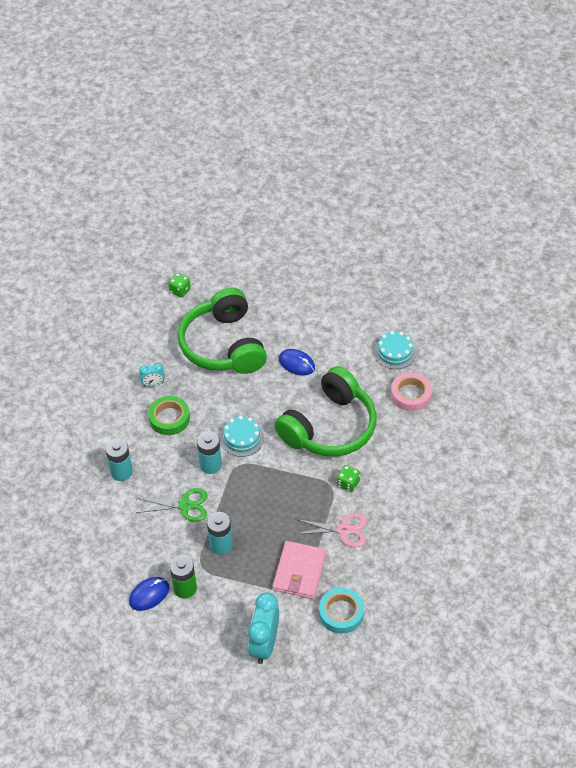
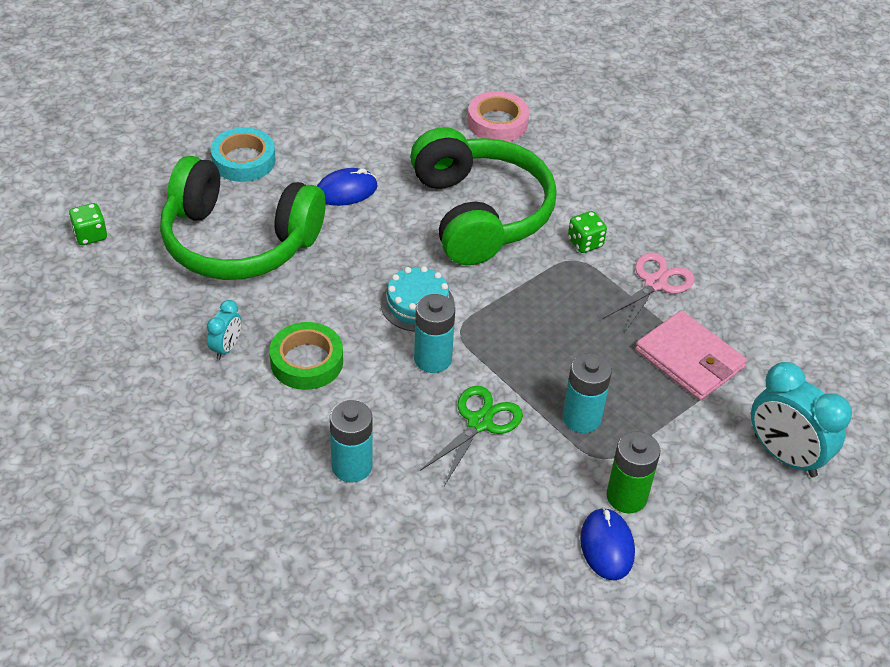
camera: 60 degrees left, 5 degrees down
turquoise tape [319,588,364,634] -> turquoise tape moved to [211,127,276,182]
turquoise cake [374,331,416,369] -> none

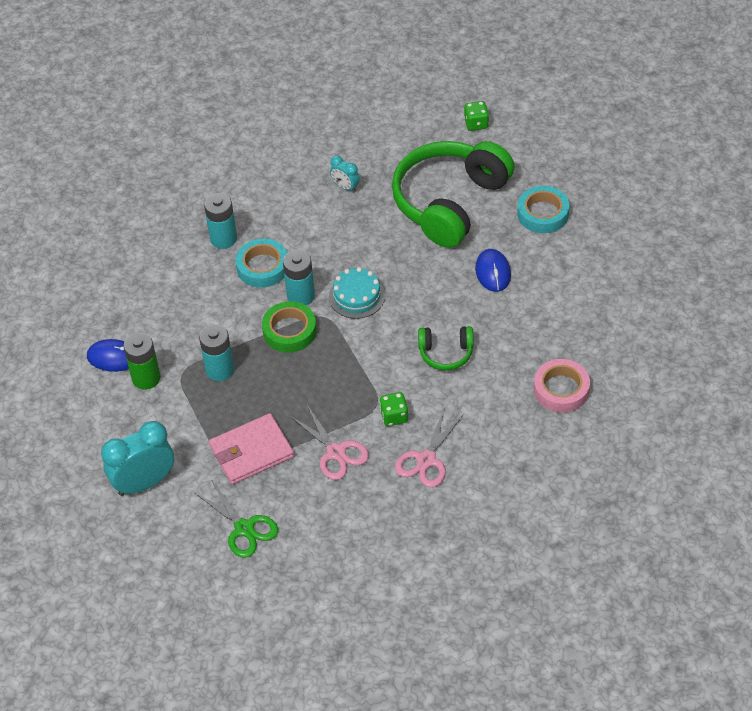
camera: 110 degrees right, 5 degrees up
green tape [270,322,343,390] -> green tape moved to [262,301,316,353]
green headphones [410,127,557,265] -> green headphones [418,326,474,371], size x0.45
green scissors [420,386,523,486] -> green scissors moved to [195,481,278,558]
none -> turquoise tape [236,239,287,288]
none -> pink scissors [395,407,464,487]

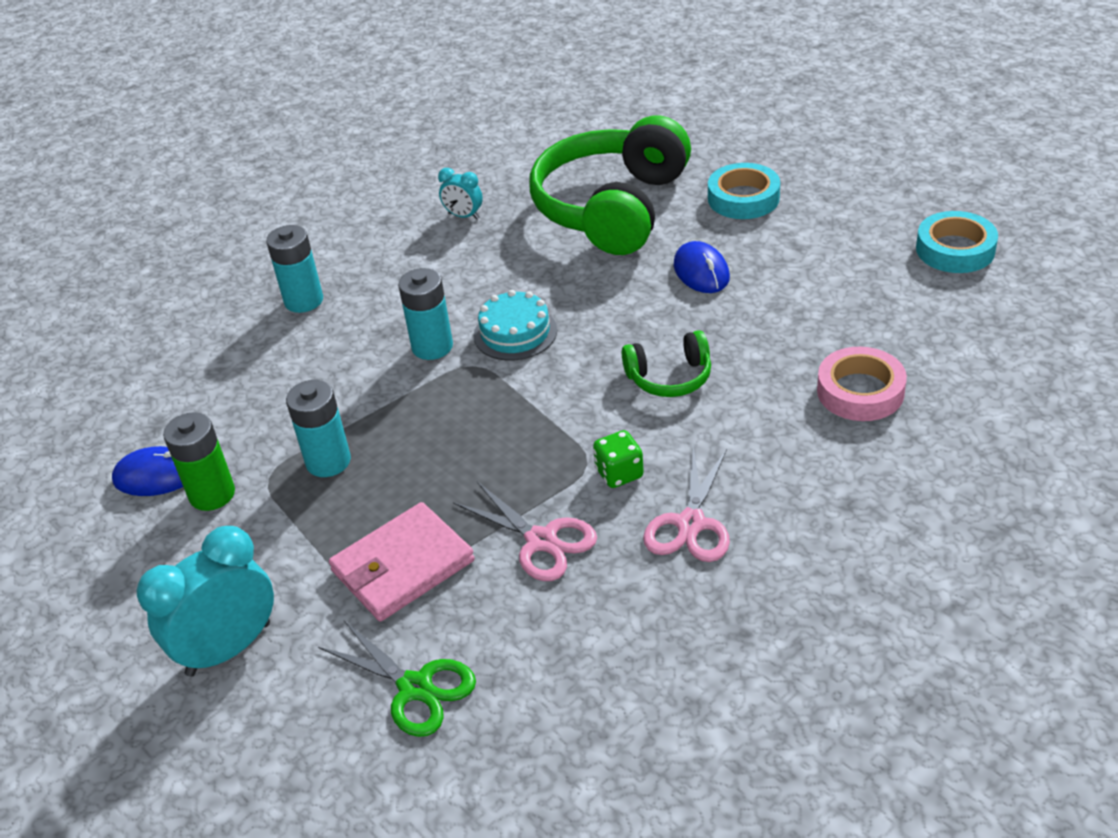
camera: 10 degrees left, 10 degrees down
turquoise tape [236,239,287,288] -> turquoise tape moved to [916,211,998,273]
green tape [262,301,316,353] -> none
green dice [464,101,489,131] -> none

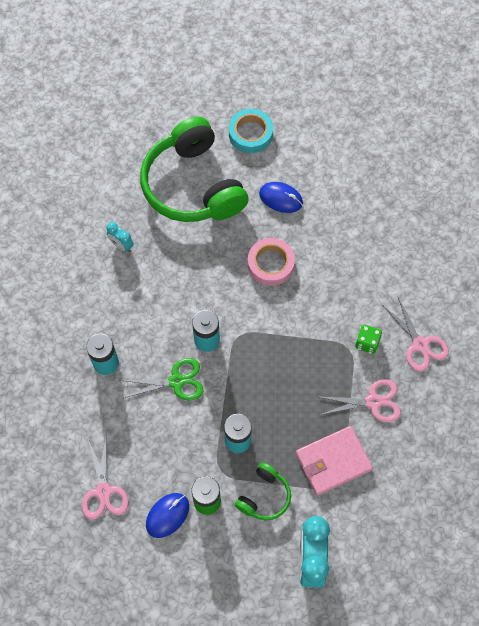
camera: 50 degrees left, 25 degrees up
green scissors [318,621,476,737] -> green scissors moved to [120,358,203,400]
pink wallet [329,502,475,622] -> pink wallet turned 60 degrees clockwise [296,426,373,496]
turquoise clock [438,168,483,219] -> turquoise clock turned 60 degrees clockwise [106,222,134,252]
turquoise cake [474,290,557,361] -> none
green headphones [622,330,711,397] -> green headphones moved to [235,463,291,520]
pink tape [817,347,907,421] -> pink tape moved to [248,238,295,286]
turquoise tape [916,211,998,273] -> none
none -> pink scissors [82,438,129,520]

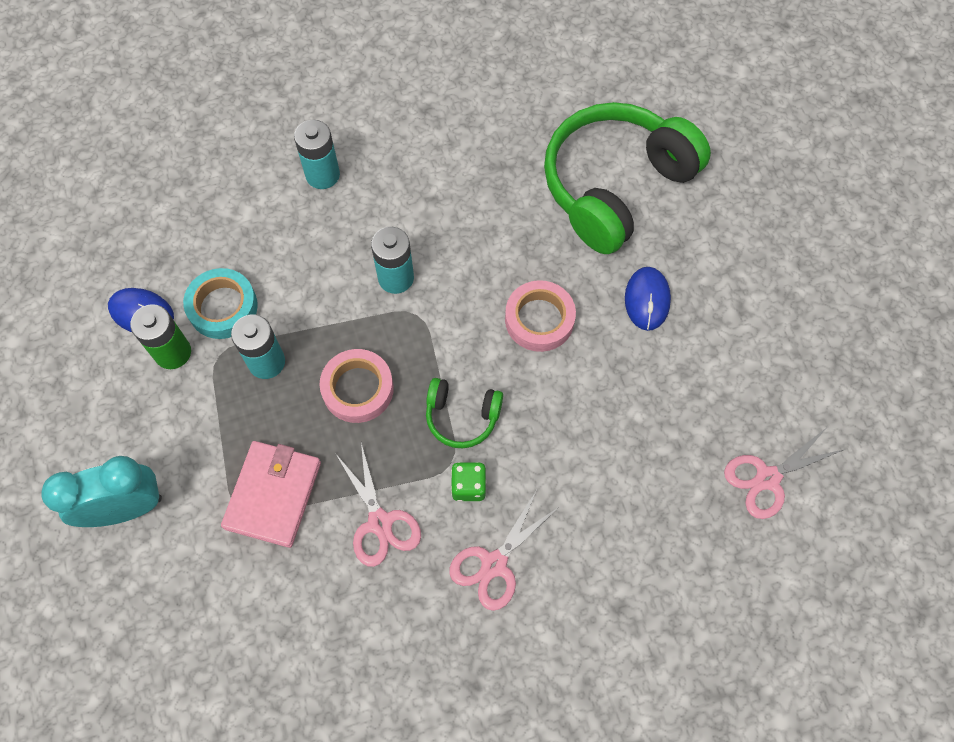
camera: 70 degrees right, 0 degrees up
pink scissors [82,438,129,520] -> pink scissors moved to [724,428,845,519]
turquoise clock [106,222,134,252] -> none
green scissors [120,358,203,400] -> none
turquoise tape [229,109,273,153] -> turquoise tape moved to [183,268,258,339]
green headphones [235,463,291,520] -> green headphones moved to [426,378,503,448]
pink wallet [296,426,373,496] -> pink wallet turned 60 degrees clockwise [221,441,321,548]
none -> pink tape [320,349,394,423]

